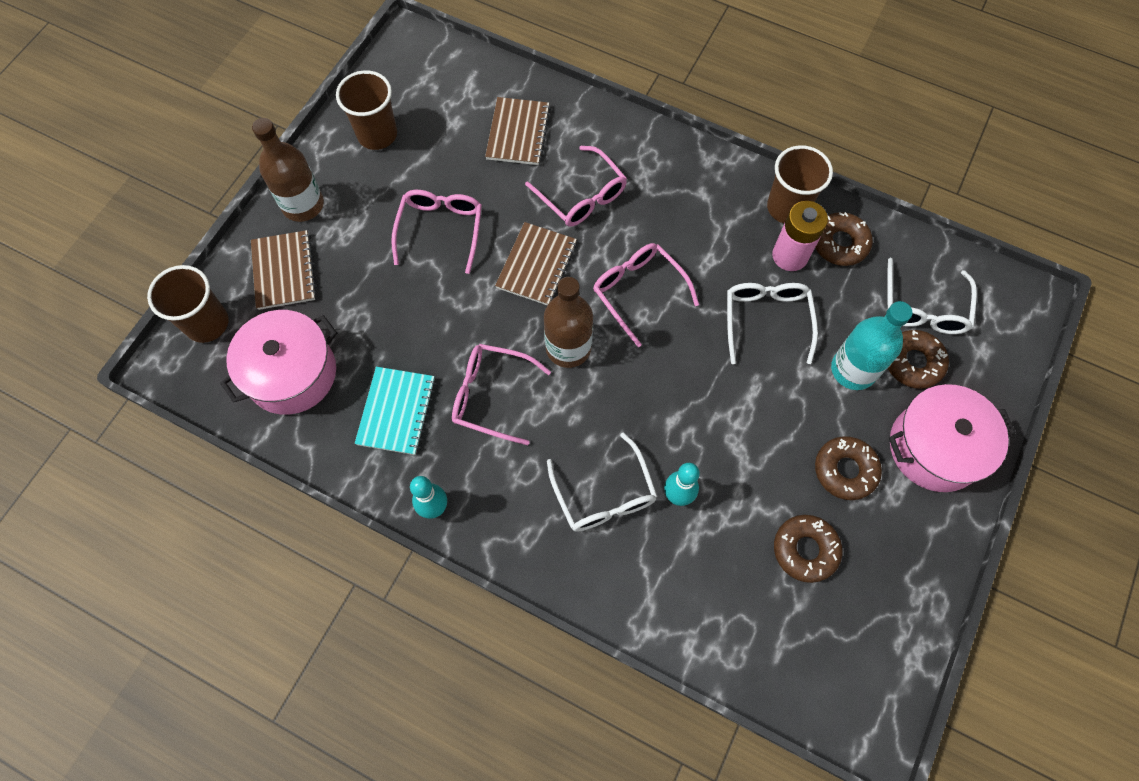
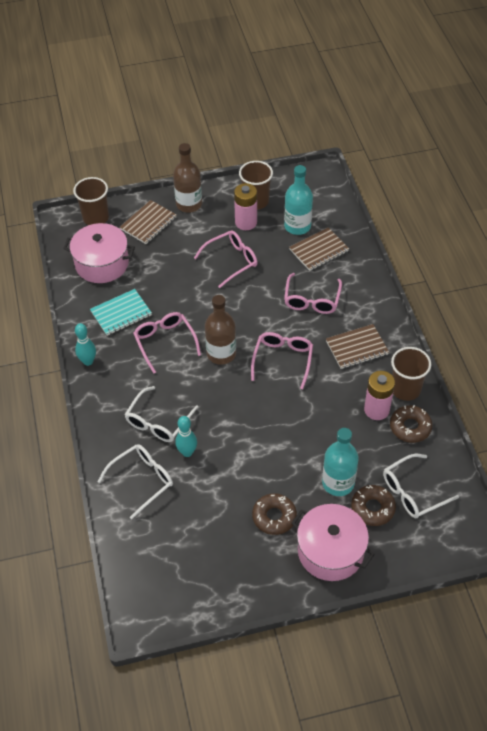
camera: 50 degrees right, 15 degrees down
brown notebook [495,222,577,305] -> brown notebook moved to [326,324,389,369]
white glasses [727,283,818,364] -> white glasses moved to [98,444,173,519]
brown donut [774,515,843,583] -> none
none -> pink battery [234,183,257,230]
none -> turquoise bottle [284,165,313,235]

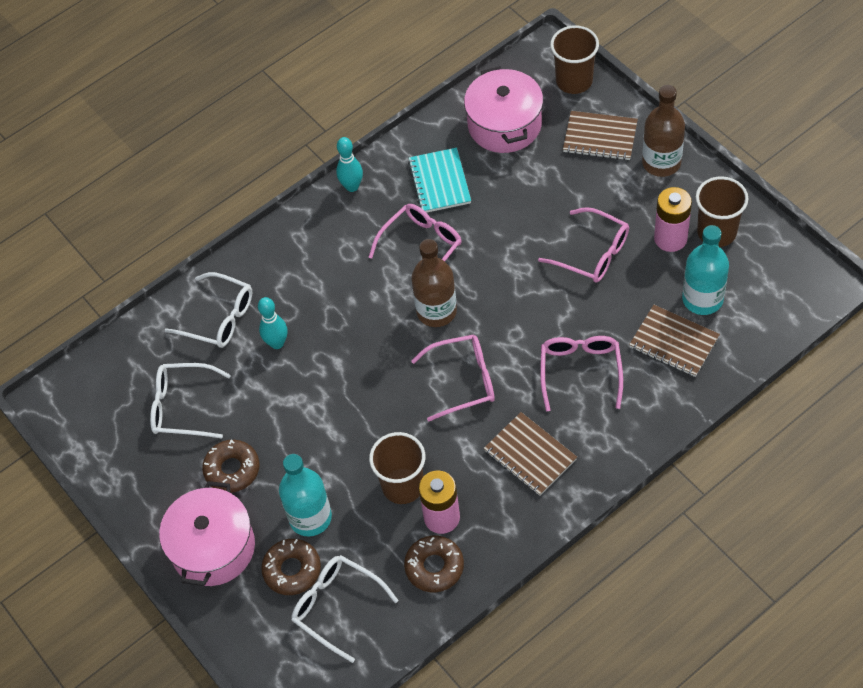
camera: 70 degrees right, 5 degrees up
turquoise notebook [90,289,152,336] -> turquoise notebook turned 45 degrees clockwise [408,148,471,213]
white glasses [124,386,198,442] -> white glasses moved to [150,363,231,439]
pink glasses [284,273,342,314] -> pink glasses turned 105 degrees clockwise [540,336,623,411]
brown cup [391,347,432,401] -> brown cup moved to [369,432,425,504]

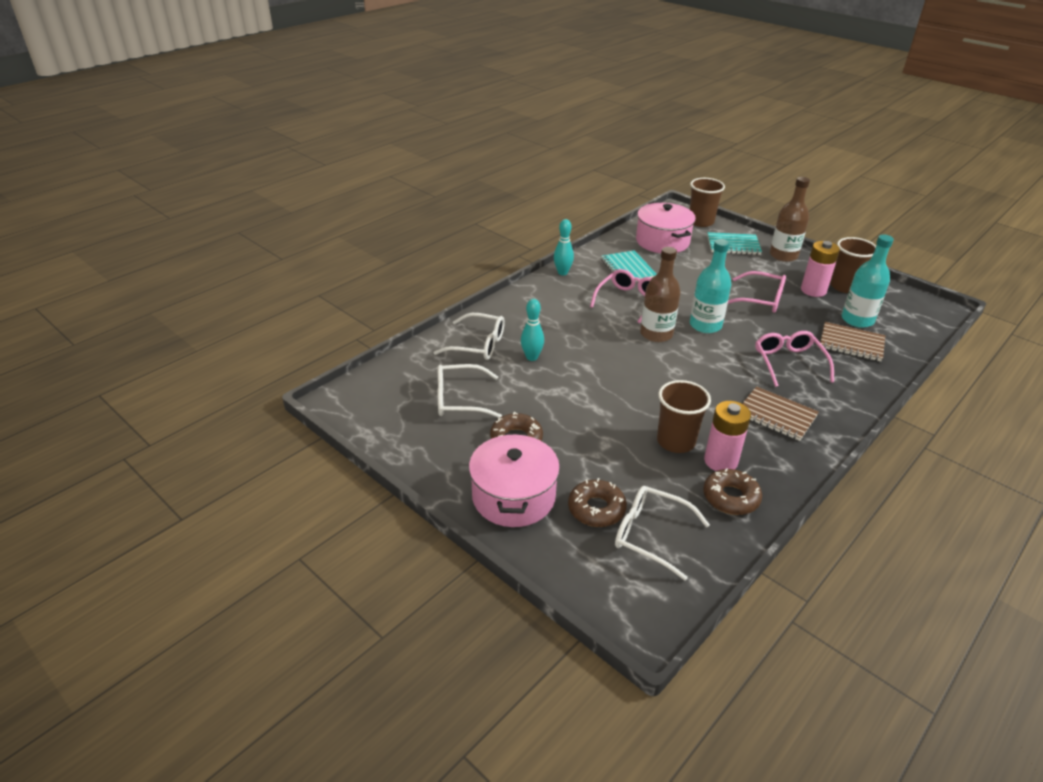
camera: 15 degrees left, 20 degrees down
turquoise bottle [279,454,332,537] -> turquoise bottle moved to [690,239,731,333]
pink glasses [411,334,495,421] -> none
brown notebook [563,111,638,161] -> turquoise notebook [707,232,762,255]

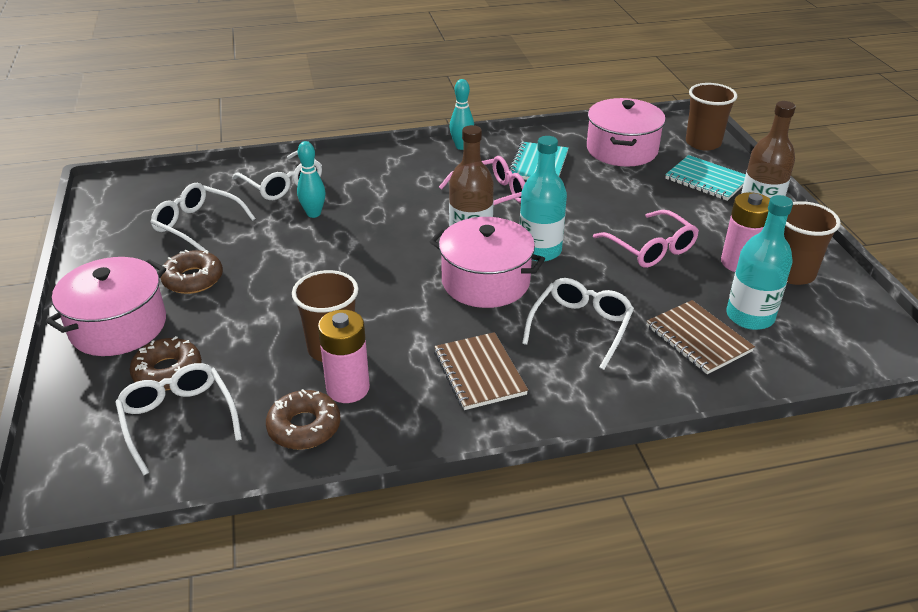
camera: 35 degrees right, 0 degrees up
pink glasses [755,331,834,387] -> white glasses [522,278,634,370]
none -> pink pot [430,217,545,308]

